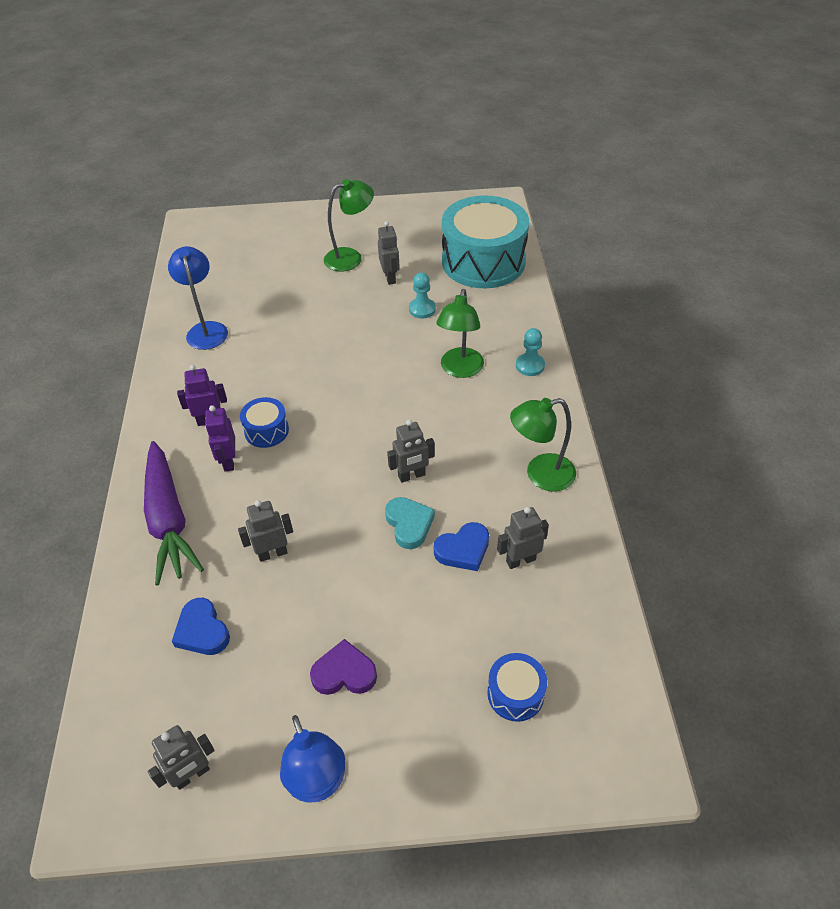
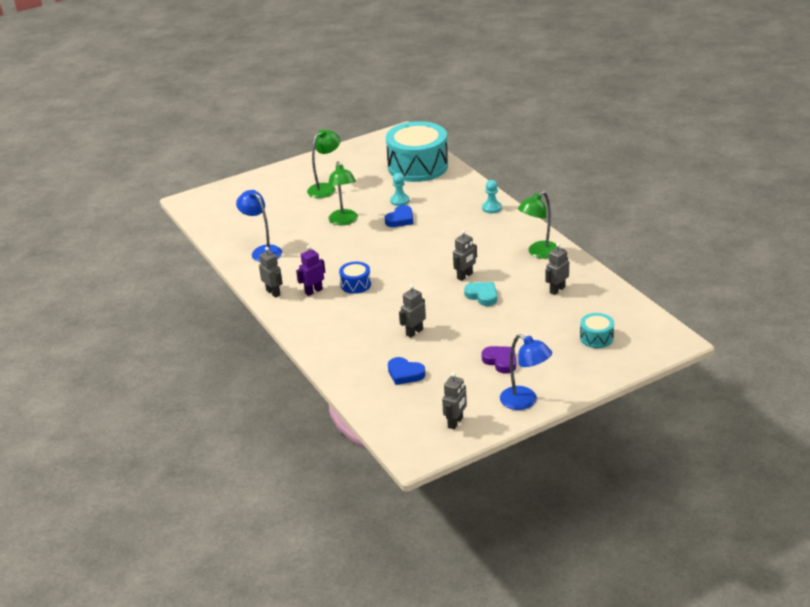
camera: 25 degrees left, 15 degrees down
purple carrot [144,441,204,586] -> none
purple robot [205,405,235,472] -> none
purple heart [310,639,377,695] -> purple heart turned 75 degrees clockwise [482,346,516,374]
grey robot [378,221,400,285] -> grey robot moved to [259,247,283,298]
blue heart [434,522,489,571] -> blue heart moved to [385,205,414,227]
green lamp [436,289,484,378] -> green lamp moved to [328,161,358,225]
blue drum [487,653,547,722] -> turquoise drum [580,313,614,348]

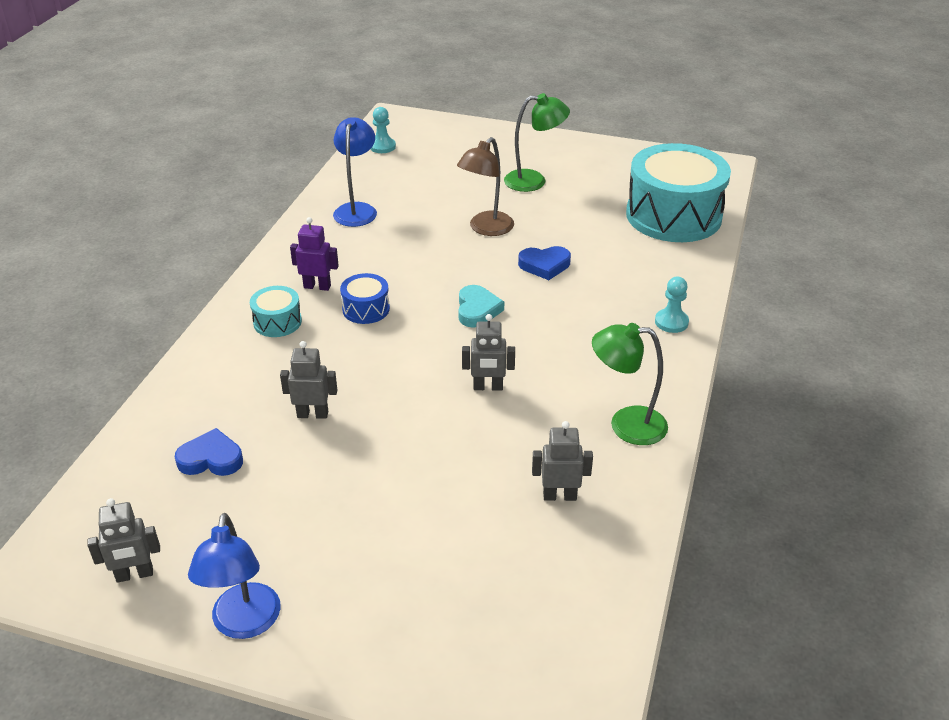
camera: 45 degrees right, 5 degrees up
grey robot [259,247,283,298] -> none
green lamp [328,161,358,225] -> brown lamp [457,137,514,236]
blue heart [388,357,426,385] -> blue heart turned 105 degrees clockwise [175,428,243,476]
turquoise pawn [390,173,410,206] -> turquoise pawn moved to [370,107,396,153]
turquoise heart [464,282,497,306] -> turquoise heart moved to [458,285,504,328]
purple heart [482,346,516,374] -> none
turquoise drum [580,313,614,348] -> turquoise drum moved to [250,286,302,337]

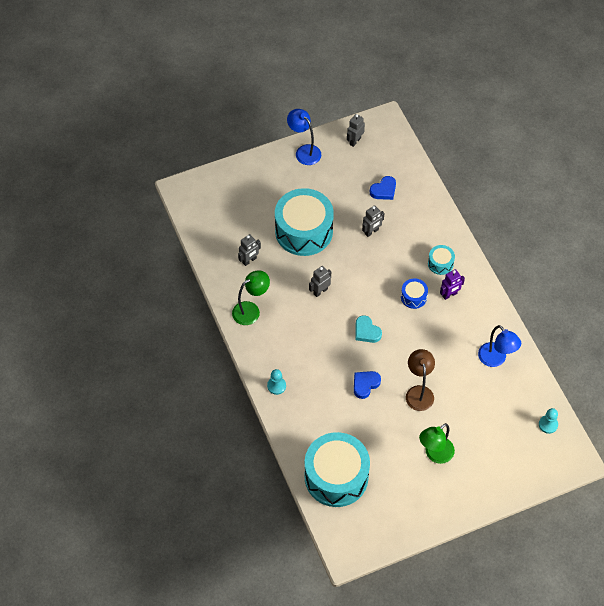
camera: 140 degrees right, 20 degrees up
none -> turquoise drum [275,188,334,256]

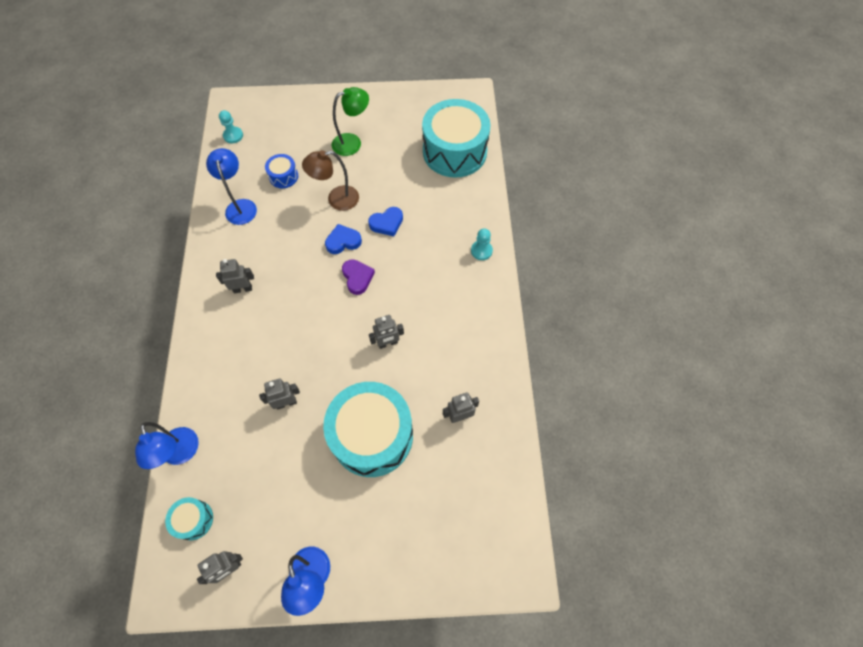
camera: 160 degrees left, 5 degrees up
green lamp [232,270,270,325] -> none
turquoise heart [356,315,382,343] -> purple heart [342,259,375,295]
blue heart [370,176,396,200] -> blue heart moved to [325,224,362,254]
blue drum [401,278,428,309] -> blue drum moved to [265,154,298,188]
brown lamp [406,349,435,411] -> brown lamp turned 60 degrees clockwise [302,150,359,211]
turquoise drum [428,245,455,275] -> turquoise drum moved to [165,497,213,540]
purple robot [440,269,465,300] -> grey robot [216,259,254,293]
none -> blue lamp [135,422,199,469]

